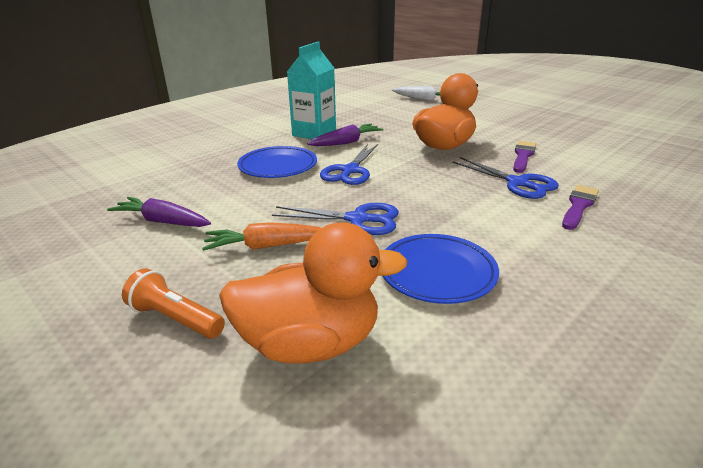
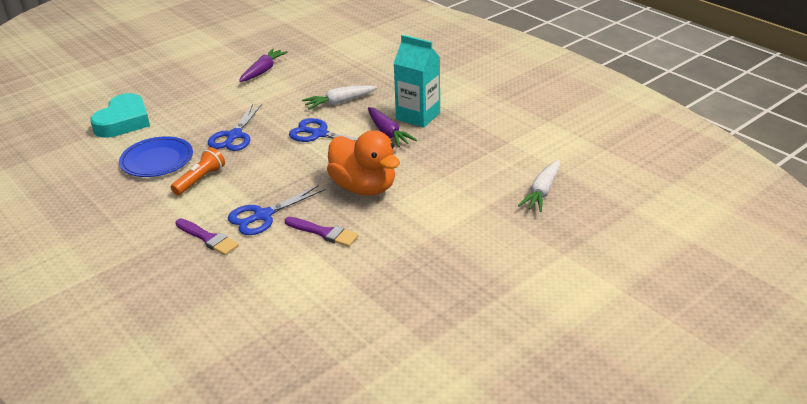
camera: 95 degrees right, 5 degrees up
orange flashlight [122,268,225,339] -> orange flashlight moved to [171,147,225,195]
orange carrot [202,222,321,251] -> none
orange duck [219,223,408,364] -> turquoise heart [90,93,150,138]
blue plate [237,146,317,178] -> white carrot [302,85,377,109]

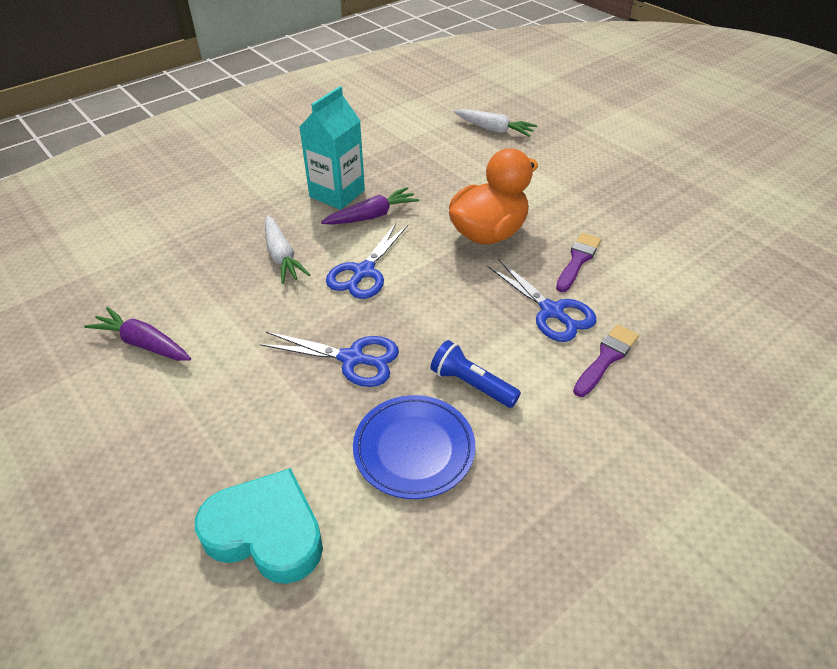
camera: 90 degrees left, 10 degrees up
orange flashlight [171,147,225,195] -> blue flashlight [430,340,521,408]

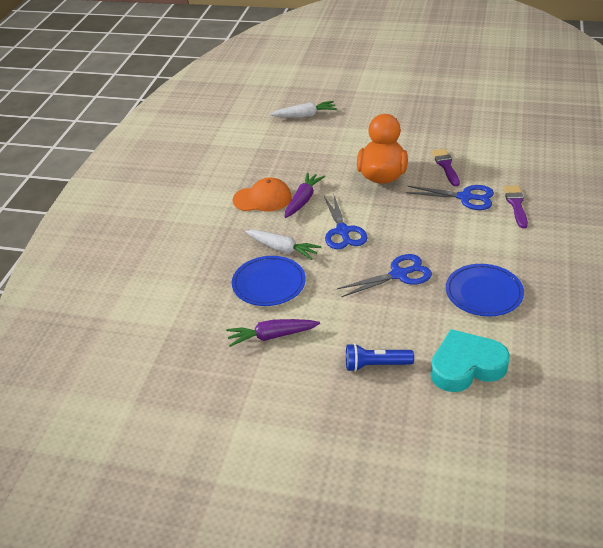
camera: 35 degrees left, 5 degrees down
turquoise carton [299,86,365,210] -> orange cap [233,177,292,212]
blue flashlight [430,340,521,408] -> blue flashlight moved to [346,343,414,372]
none -> blue plate [232,256,306,306]

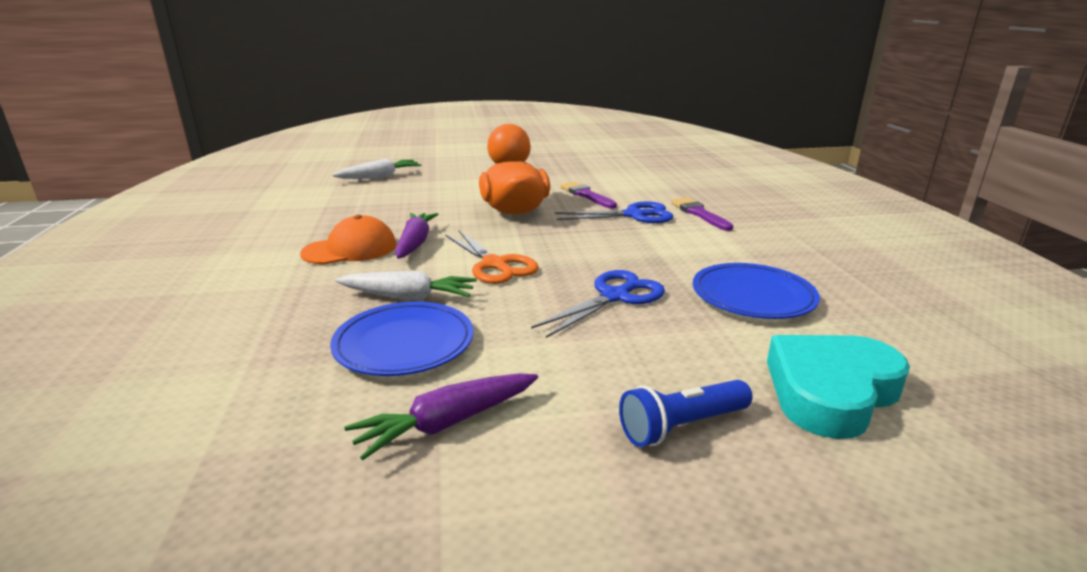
camera: 25 degrees left, 15 degrees down
blue scissors [324,196,368,249] -> orange scissors [445,230,539,284]

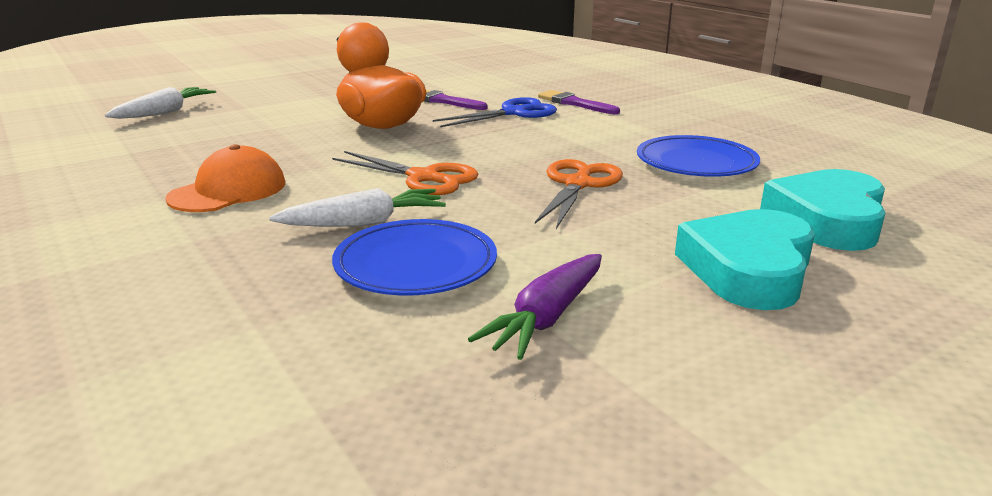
camera: 25 degrees left, 0 degrees up
purple carrot [395,213,438,259] -> none
blue scissors [531,270,665,338] -> orange scissors [535,159,623,229]
blue flashlight [619,380,753,447] -> turquoise heart [675,209,815,310]

